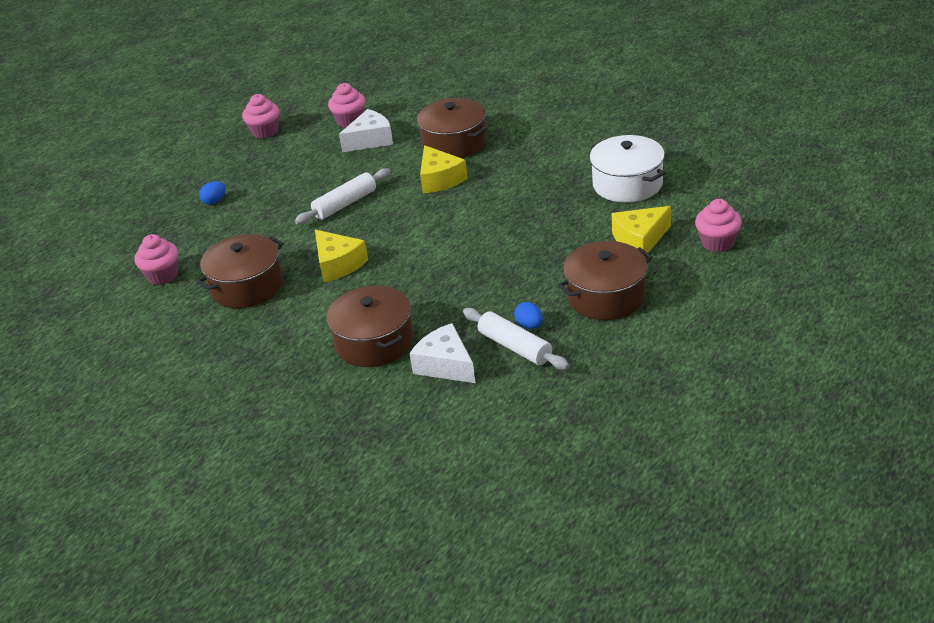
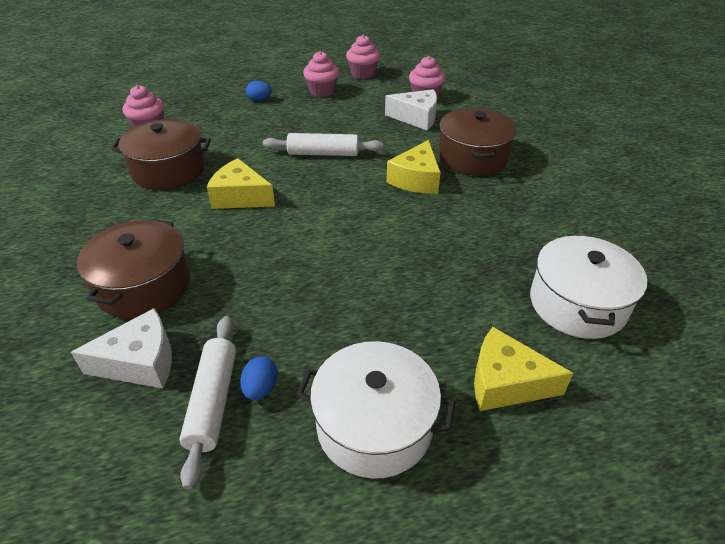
camera: 40 degrees right, 5 degrees up
yellow cheese [315,230,368,282] -> yellow cheese turned 105 degrees clockwise [207,158,275,209]
white cheese [409,323,476,383] -> white cheese turned 75 degrees clockwise [71,308,172,388]
brown pot [558,241,653,320] -> white pot [296,341,455,479]
pink cupcake [695,199,742,252] -> pink cupcake moved to [303,51,339,97]

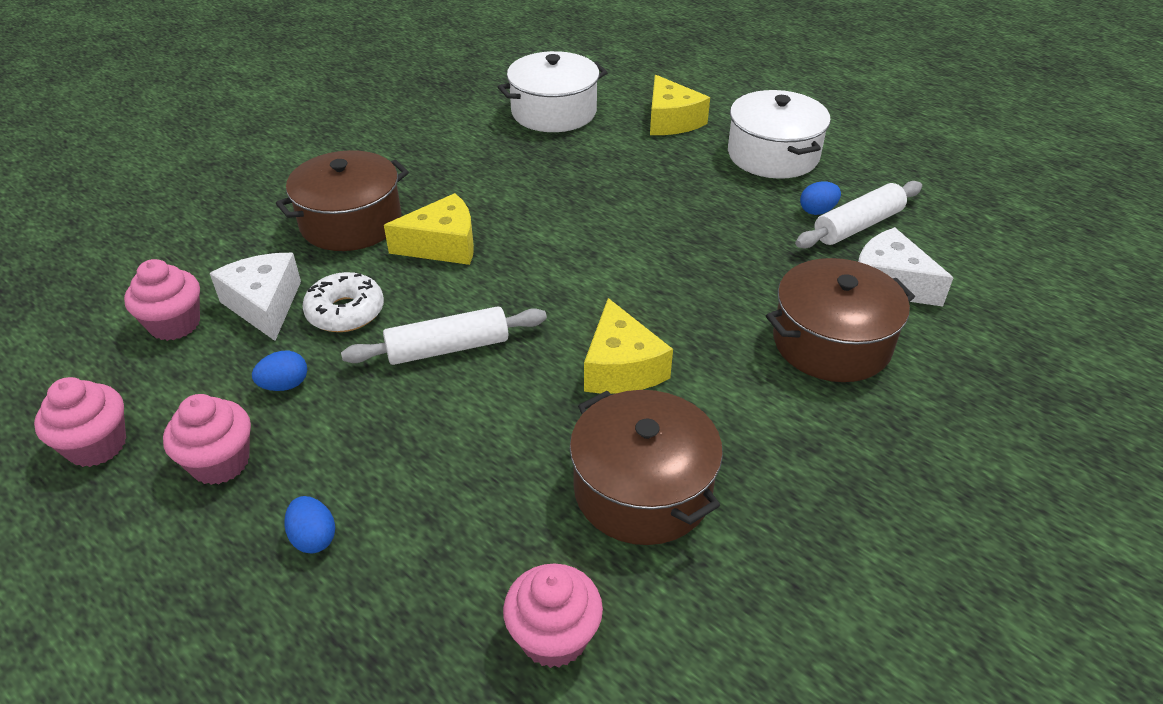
camera: 125 degrees left, 0 degrees up
white rolling pin [263,133,383,156] -> white rolling pin turned 75 degrees counterclockwise [341,306,547,365]
none -> blue egg [252,351,307,391]
none -> white donut [302,272,384,332]

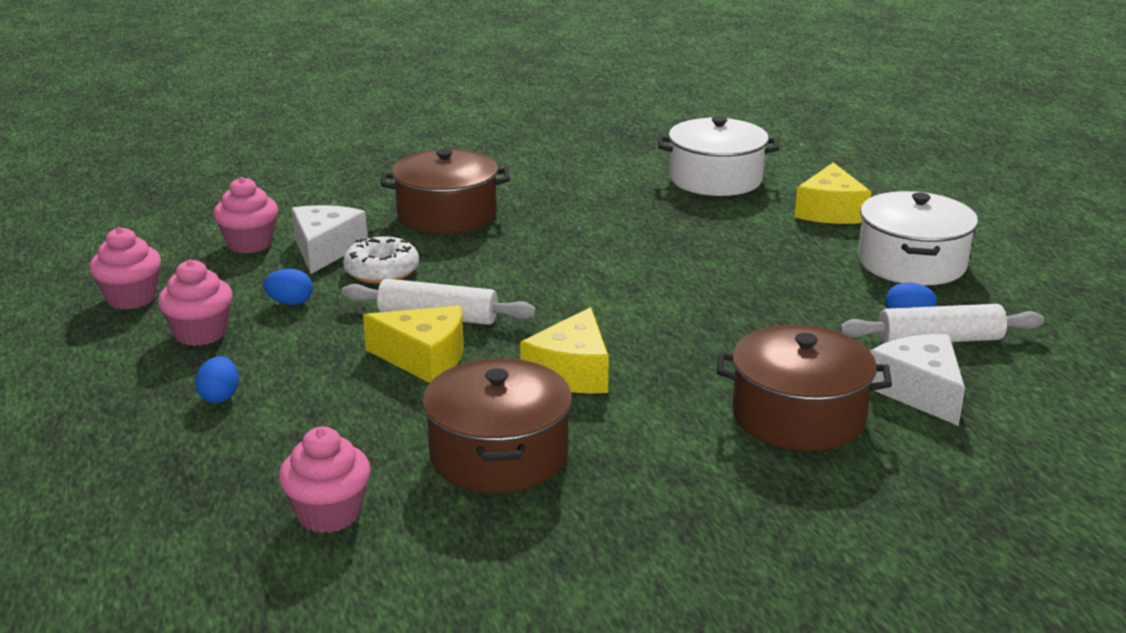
camera: 30 degrees right, 15 degrees down
yellow cheese [384,193,474,265] -> yellow cheese moved to [363,306,464,383]

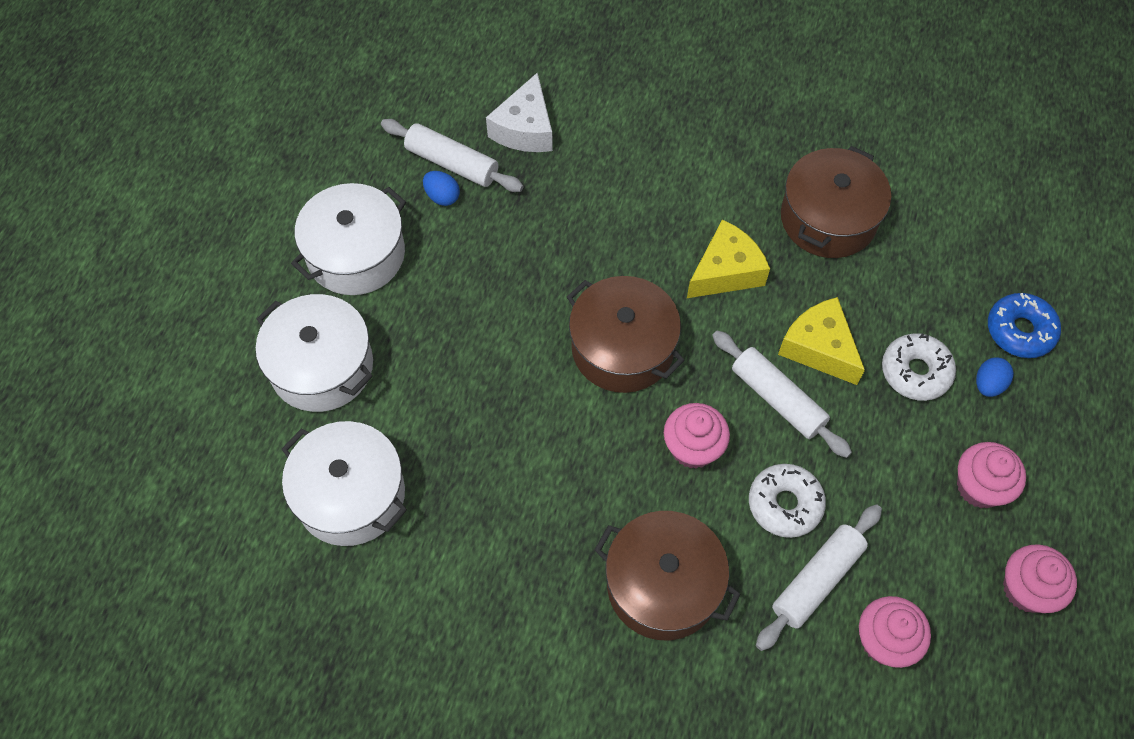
camera: 145 degrees left, 35 degrees up
blue egg [263,269,313,305] -> none
pink cupcake [278,427,371,533] -> pink cupcake moved to [664,403,730,469]
white cheese [292,205,368,274] -> white rolling pin [756,504,882,651]
brown pot [717,325,892,451] -> brown pot moved to [567,276,684,393]
yellow cheese [794,162,871,224] -> white pot [256,294,373,412]
none -> white donut [882,333,956,401]
none -> blue donut [988,293,1061,358]

